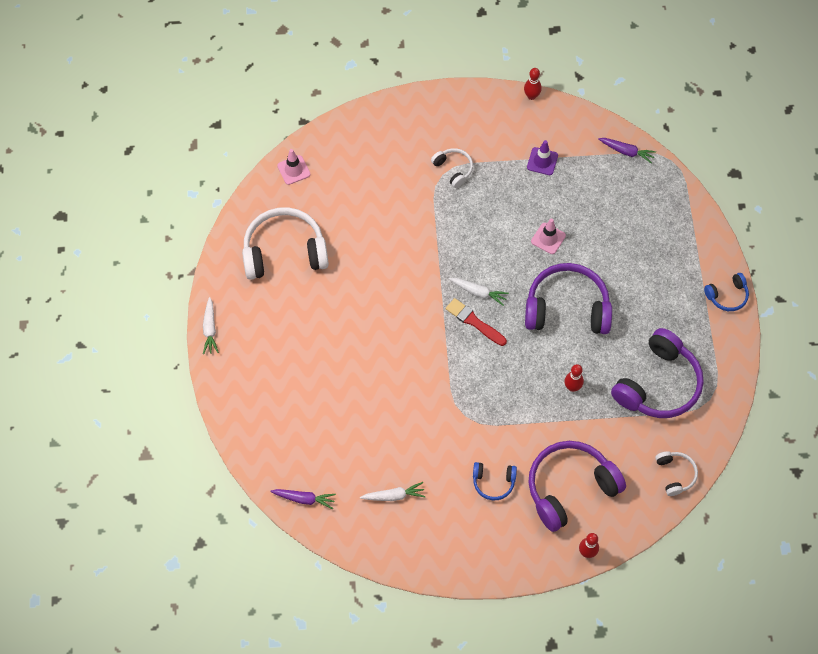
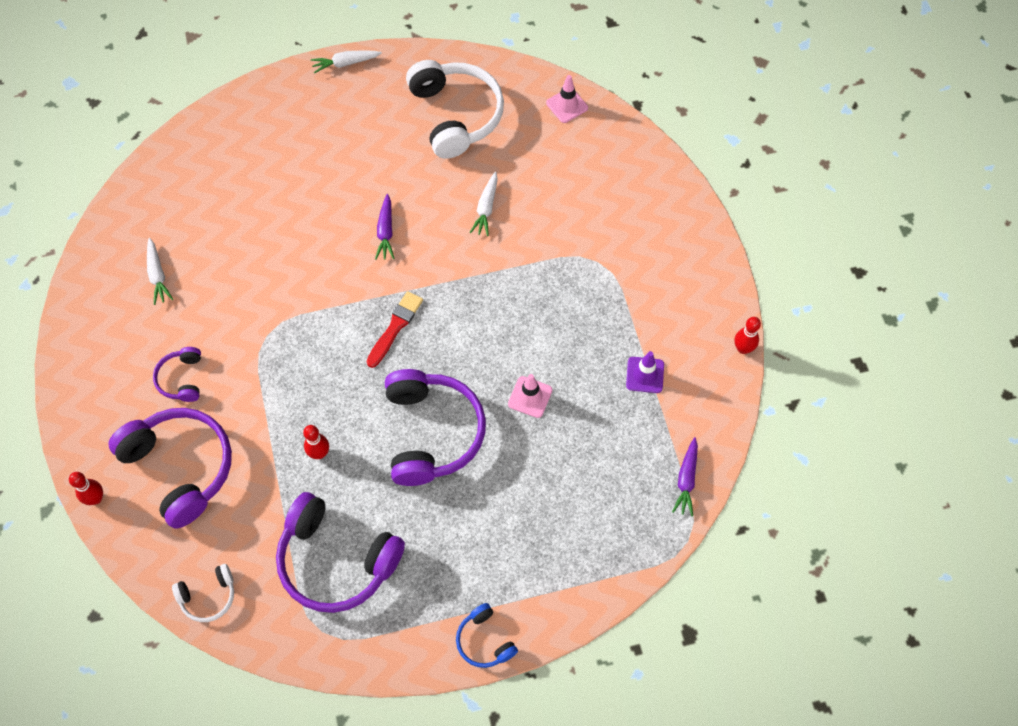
camera: 80 degrees right, 0 degrees up
purple carrot [270,489,336,509] -> purple carrot moved to [375,194,394,260]
white headphones [431,148,473,188] -> none
white carrot [449,278,509,306] -> white carrot moved to [470,172,498,236]
blue headphones [473,462,517,500] -> purple headphones [153,347,201,402]

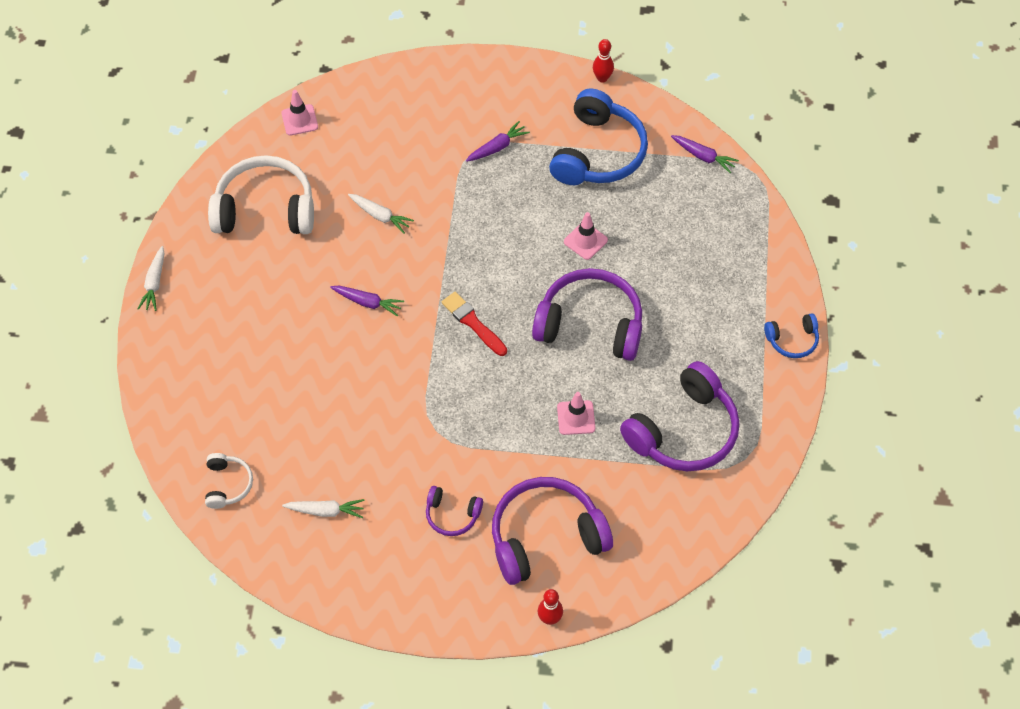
camera: 70 degrees left, 5 degrees down
white headphones [172,564,234,622] -> white headphones moved to [205,453,253,509]
red bowling pin [303,425,329,459] -> pink traffic cone [557,392,595,435]
purple traffic cone [626,351,664,393] -> blue headphones [549,89,648,185]
none -> purple carrot [466,121,530,162]

